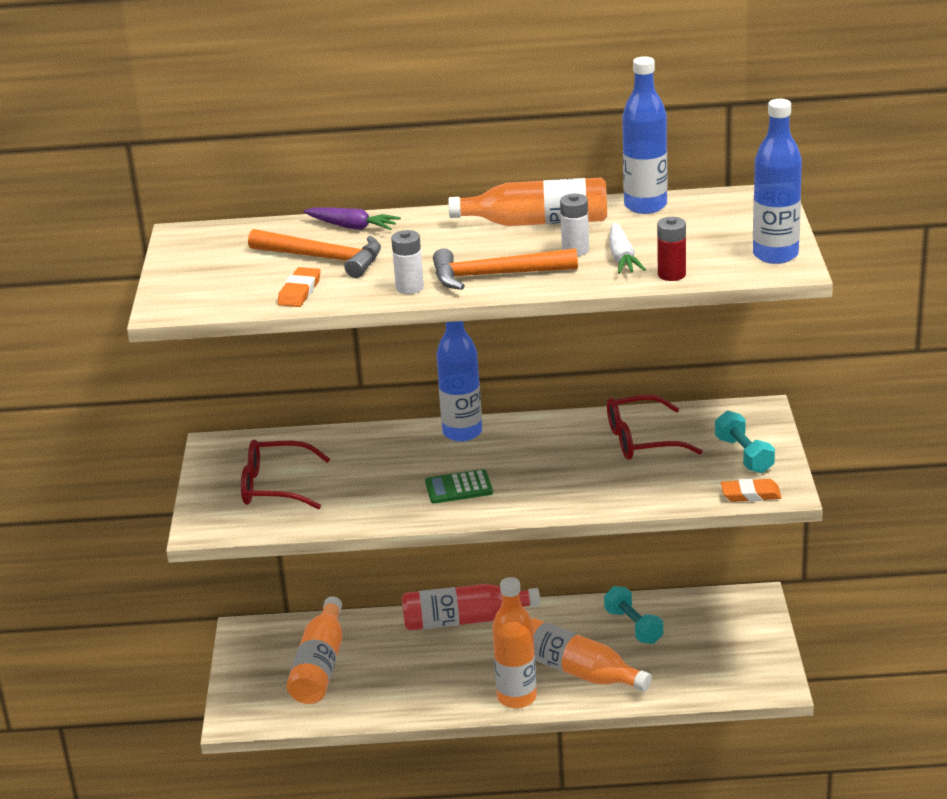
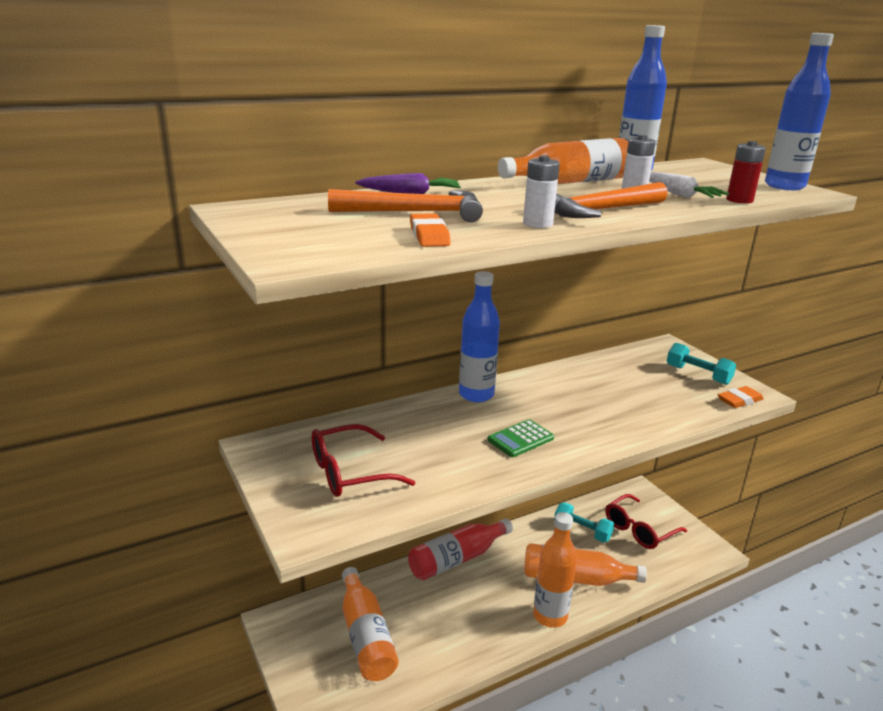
camera: 30 degrees left, 5 degrees down
red glasses [607,395,703,460] -> red glasses moved to [605,494,687,549]

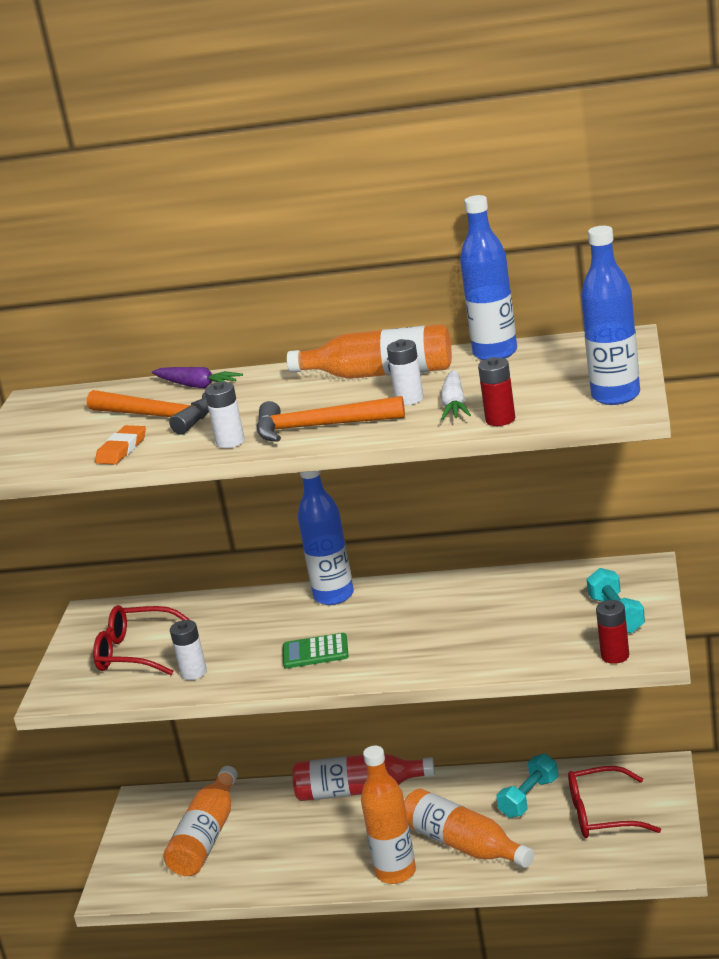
camera: 40 degrees right, 0 degrees up
turquoise dumbbell [554,502,614,542] -> turquoise dumbbell turned 60 degrees clockwise [496,754,558,818]
orange eraser [718,386,764,408] -> red battery [596,600,629,664]
none -> white battery [170,620,207,680]

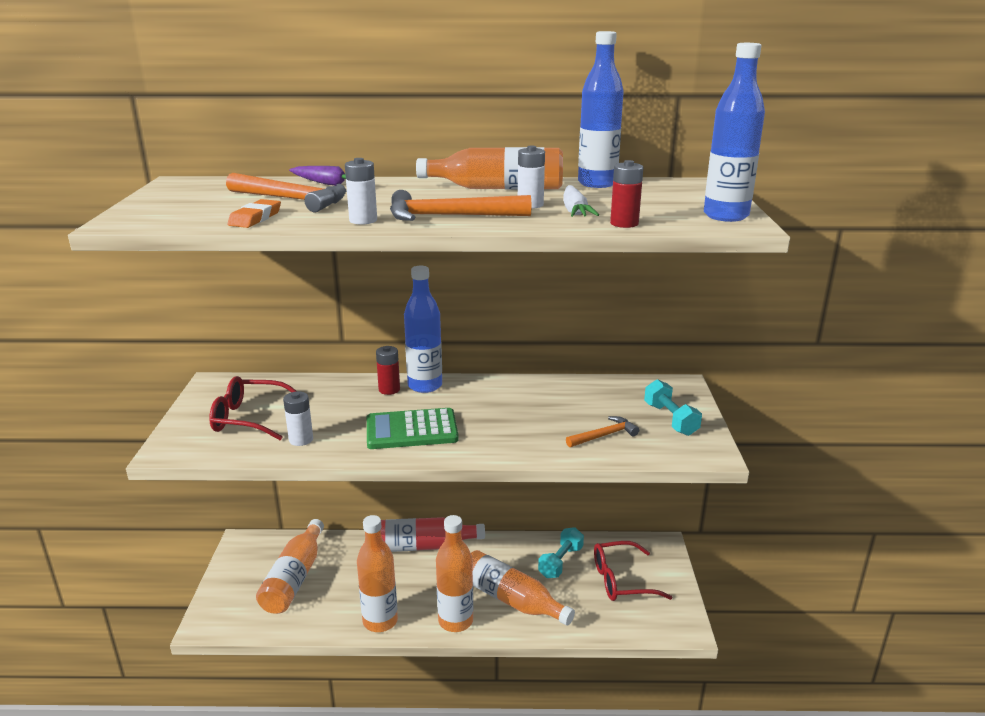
camera: 10 degrees left, 0 degrees up
green calculator [283,633,349,668] -> green calculator [367,408,459,449], size x1.56
red battery [596,600,629,664] -> red battery moved to [376,346,400,395]
none -> orange bottle [357,515,398,632]
none -> orange hammer [566,416,639,447]

